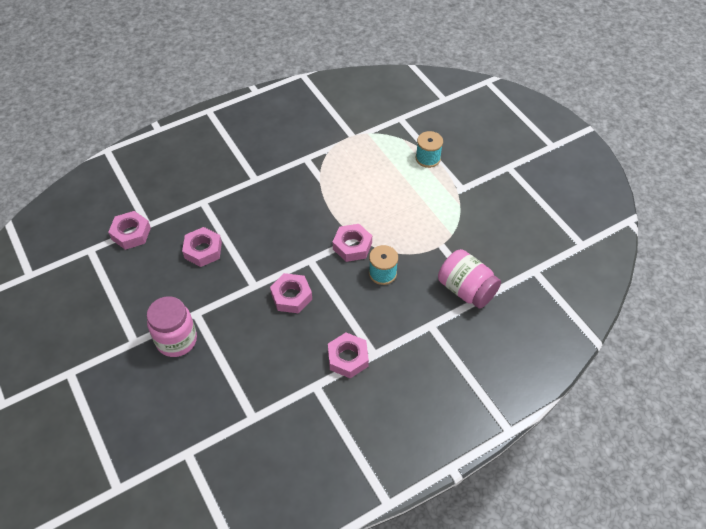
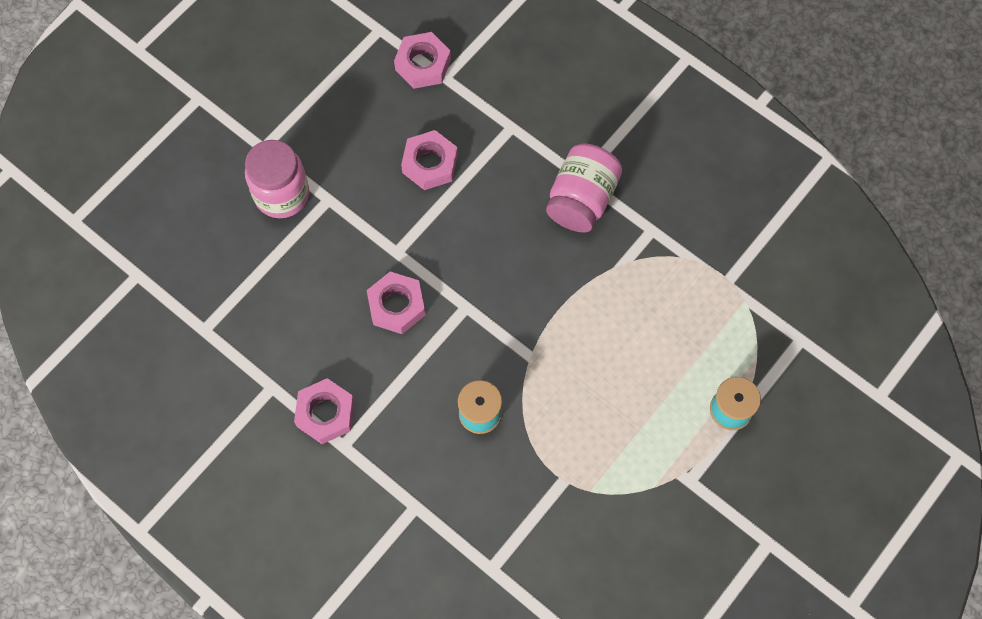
camera: 70 degrees right, 15 degrees up
pink nut [333,224,372,262] -> none
pink jar [438,249,501,309] -> pink jar moved to [546,144,622,232]

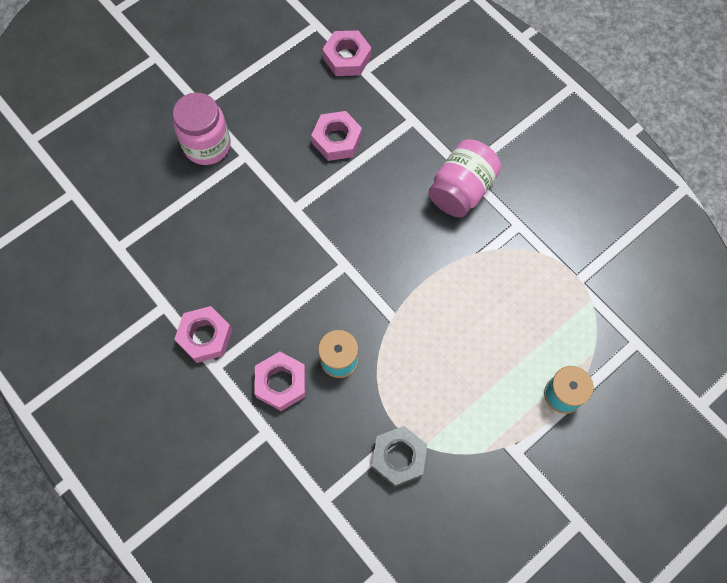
camera: 10 degrees right, 0 degrees up
pink nut [367,272,425,334] -> pink nut moved to [254,352,306,411]
none -> grey nut [372,426,427,487]

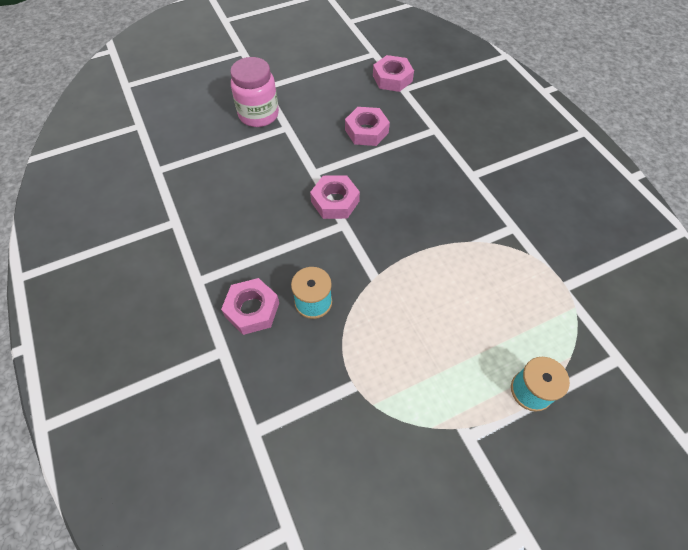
camera: 15 degrees right, 10 degrees down
pink nut [174,306,232,363] -> pink nut moved to [310,175,360,219]
grey nut [372,426,427,487] -> none
pink jar [429,139,501,217] -> none

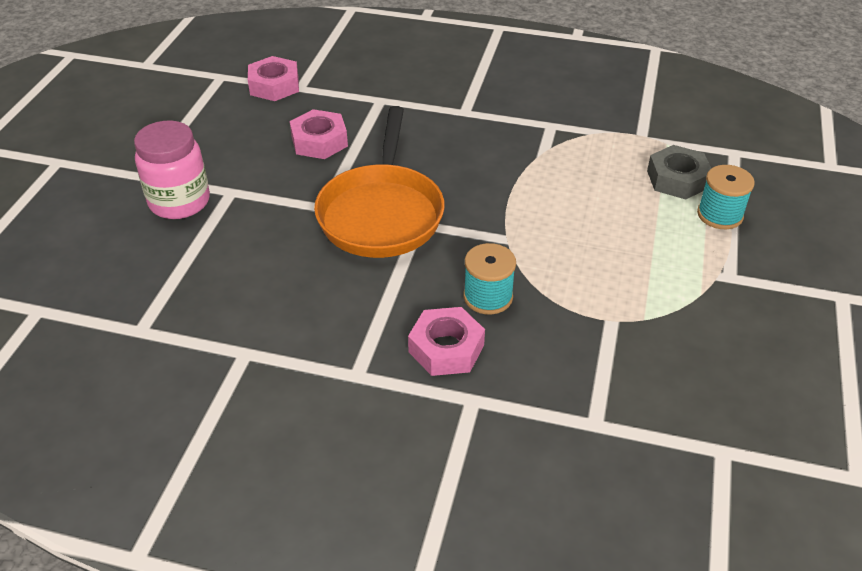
camera: 50 degrees left, 15 degrees down
pink nut [310,175,360,219] -> orange pan [314,106,445,258]
none -> grey nut [647,145,711,200]

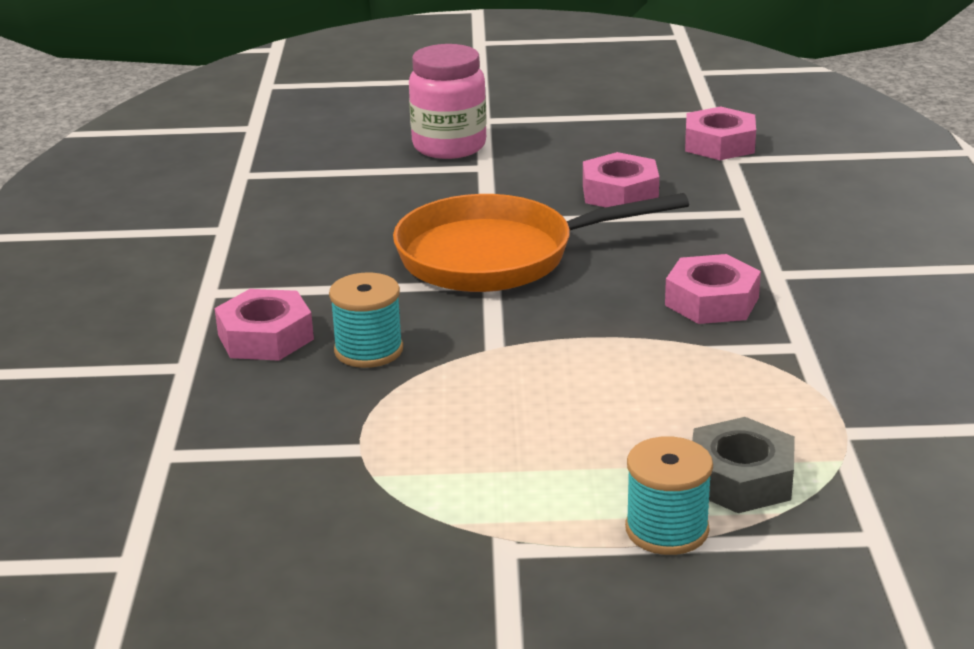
camera: 75 degrees right, 15 degrees down
none -> pink nut [665,254,761,324]

